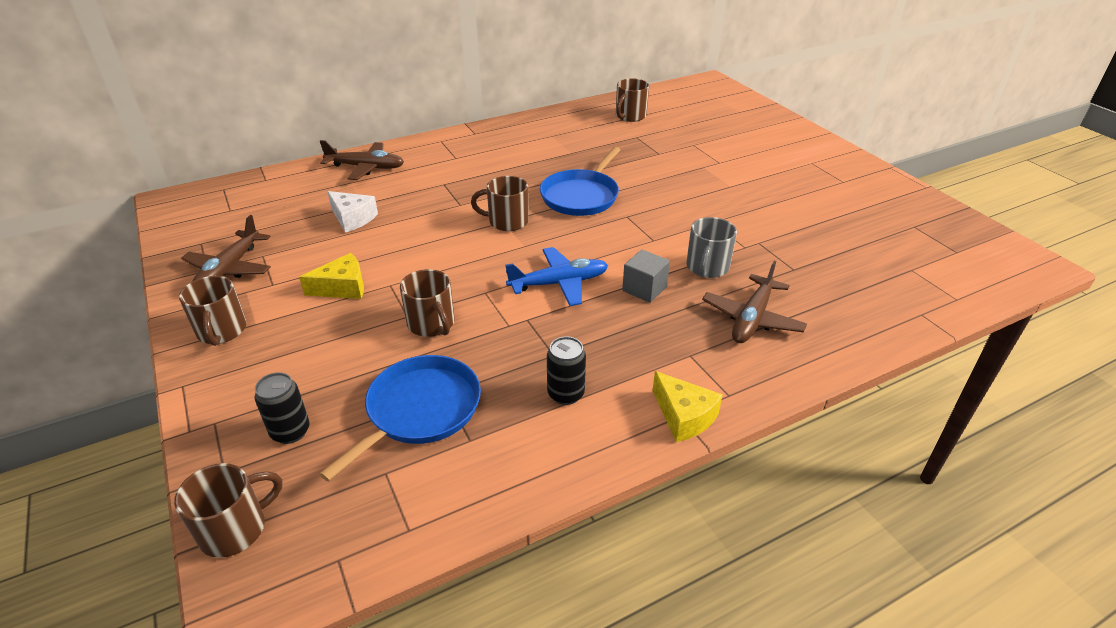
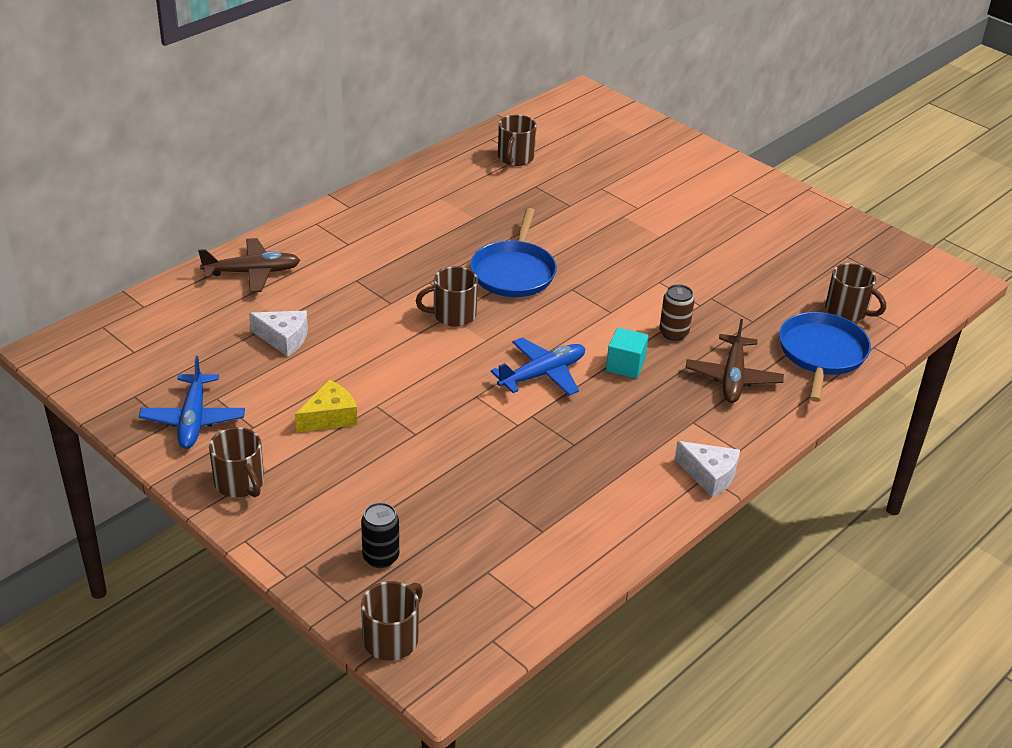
camera: 20 degrees left, 0 degrees up
brown plane [181,215,271,281] -> blue plane [139,356,245,449]
blue pan [320,355,481,482] -> blue pan moved to [779,312,871,402]
brown mug [400,269,455,337] -> brown mug moved to [825,263,886,322]
black can [547,336,586,405] -> none
grey cube [622,249,670,303] -> turquoise cube [606,328,648,379]
yellow cheese [653,371,723,442] -> white cheese [675,441,740,498]
grey mug [686,217,737,278] -> brown can [659,284,694,341]

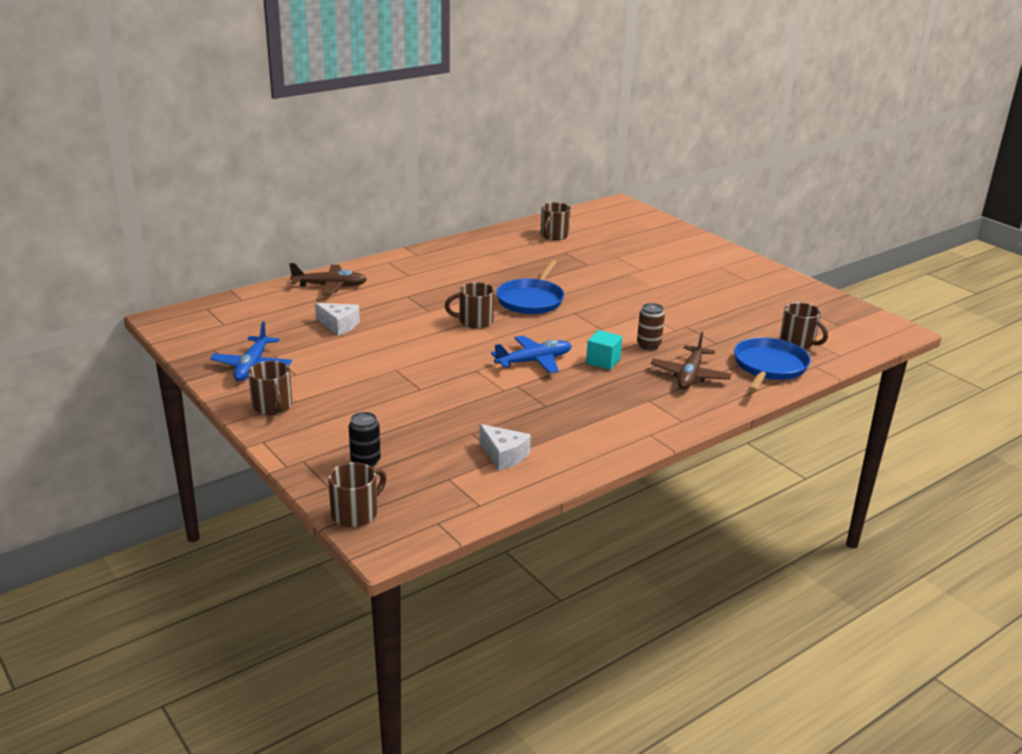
camera: 10 degrees right, 10 degrees down
yellow cheese [295,380,357,432] -> none
white cheese [675,441,740,498] -> white cheese moved to [479,424,531,471]

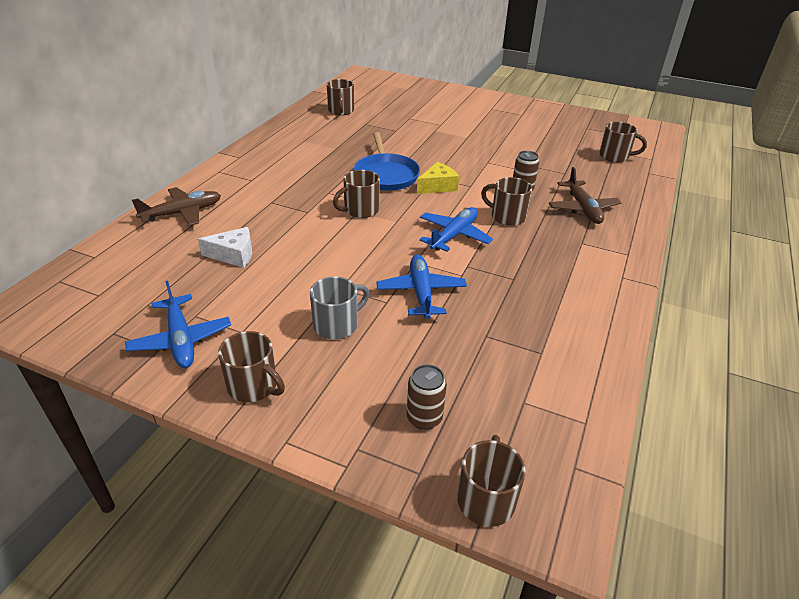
camera: 30 degrees left, 10 degrees up
black can [349,412,381,467] -> brown can [407,364,447,430]
white cheese [479,424,531,471] -> none
turquoise cube [586,330,622,370] -> brown mug [481,177,532,226]
blue pan [734,337,811,392] -> none
none -> grey mug [310,277,370,340]
none -> blue plane [376,254,467,319]
none -> yellow cheese [417,162,459,194]

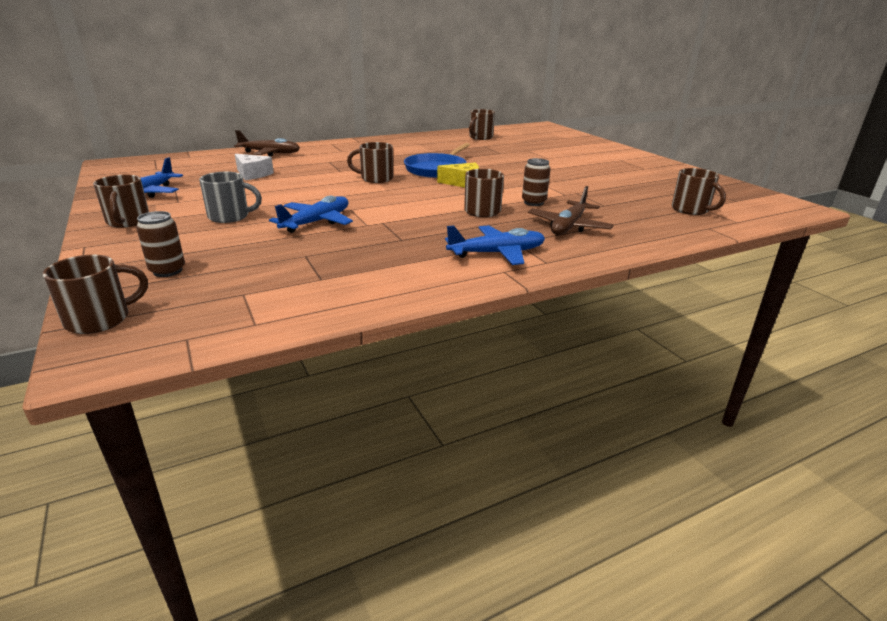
camera: 40 degrees right, 10 degrees down
blue plane [419,207,493,252] -> blue plane moved to [445,225,545,265]

